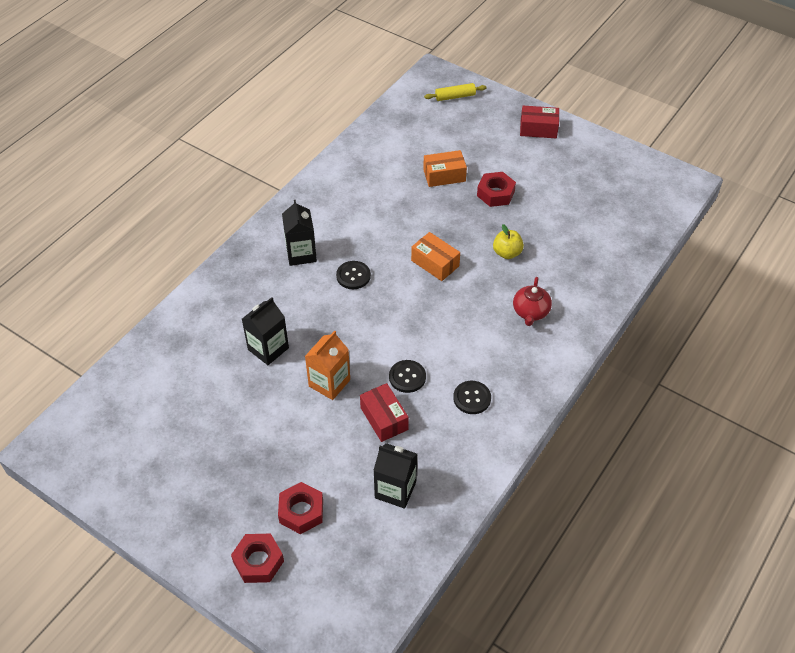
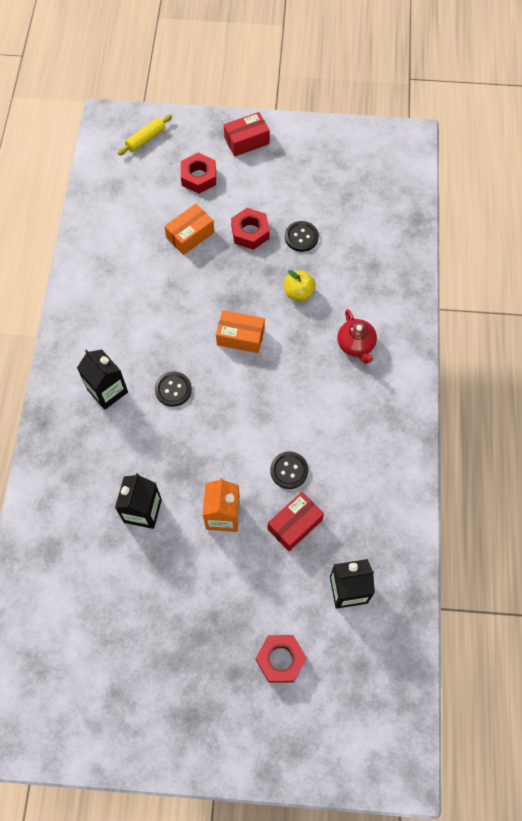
camera: 30 degrees left, 15 degrees up
red nut [231,534,284,583] -> red nut moved to [181,153,216,194]
red box [360,383,409,442] -> red box turned 75 degrees counterclockwise [268,492,324,551]
black button [453,381,491,414] -> black button moved to [285,221,319,252]

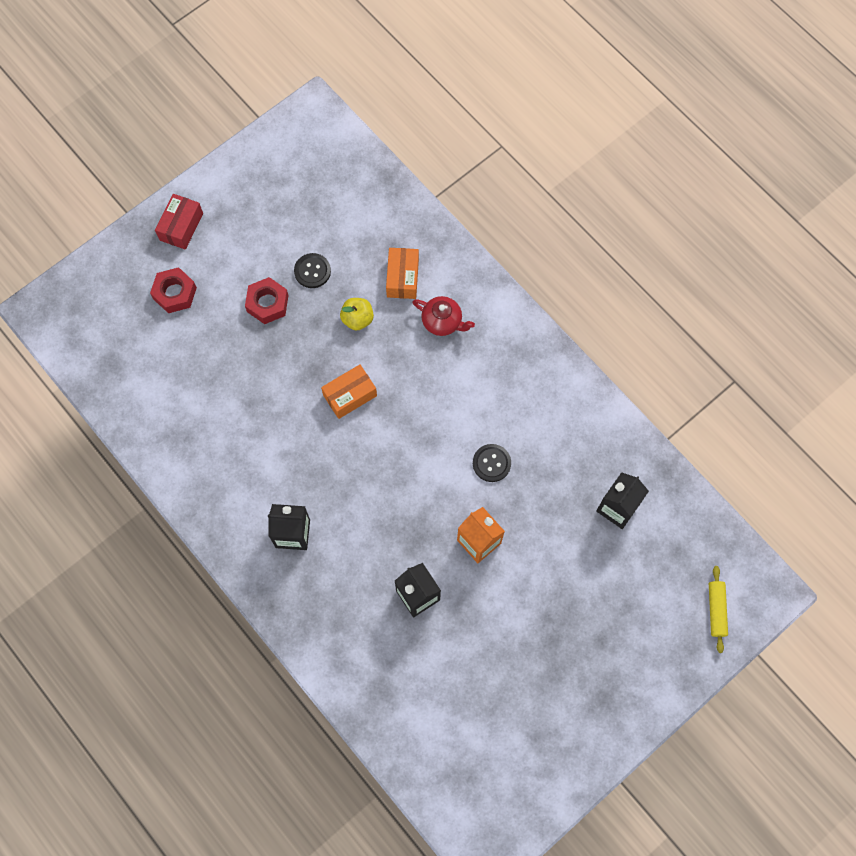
camera: 45 degrees left, 5 degrees up
yellow rolling pin [118,115,172,155] -> yellow rolling pin moved to [709,566,728,653]
black button [155,372,192,407] -> none
orange box [164,203,214,255] -> orange box moved to [386,248,419,299]
red nut [256,635,307,683] -> none
red box [268,492,324,551] -> none

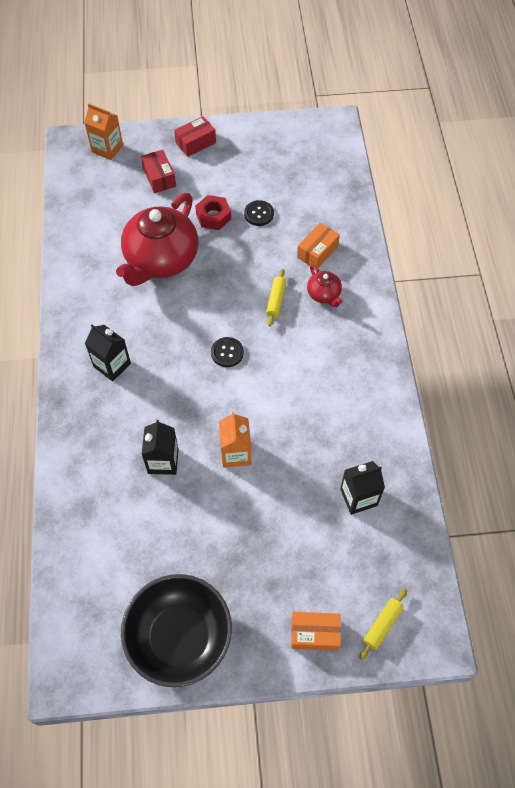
camera: 35 degrees right, 10 degrees down
red nut [150,267,197,313] -> red box [141,150,176,193]
orange box [321,364,377,419] -> orange box moved to [291,612,341,651]
yellow apple [340,298,374,331] -> none
black button [473,444,511,482] -> black button moved to [211,337,244,367]
none -> orange carton [84,103,123,160]
none -> red teapot [116,193,199,286]
none -> black bowl [121,574,232,687]
none -> yellow rolling pin [266,269,286,327]

